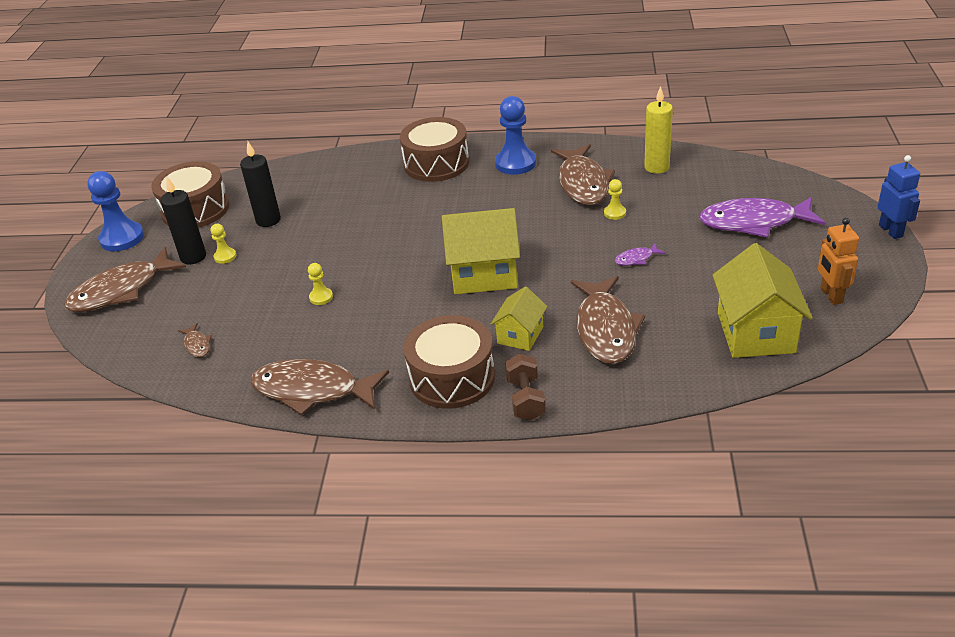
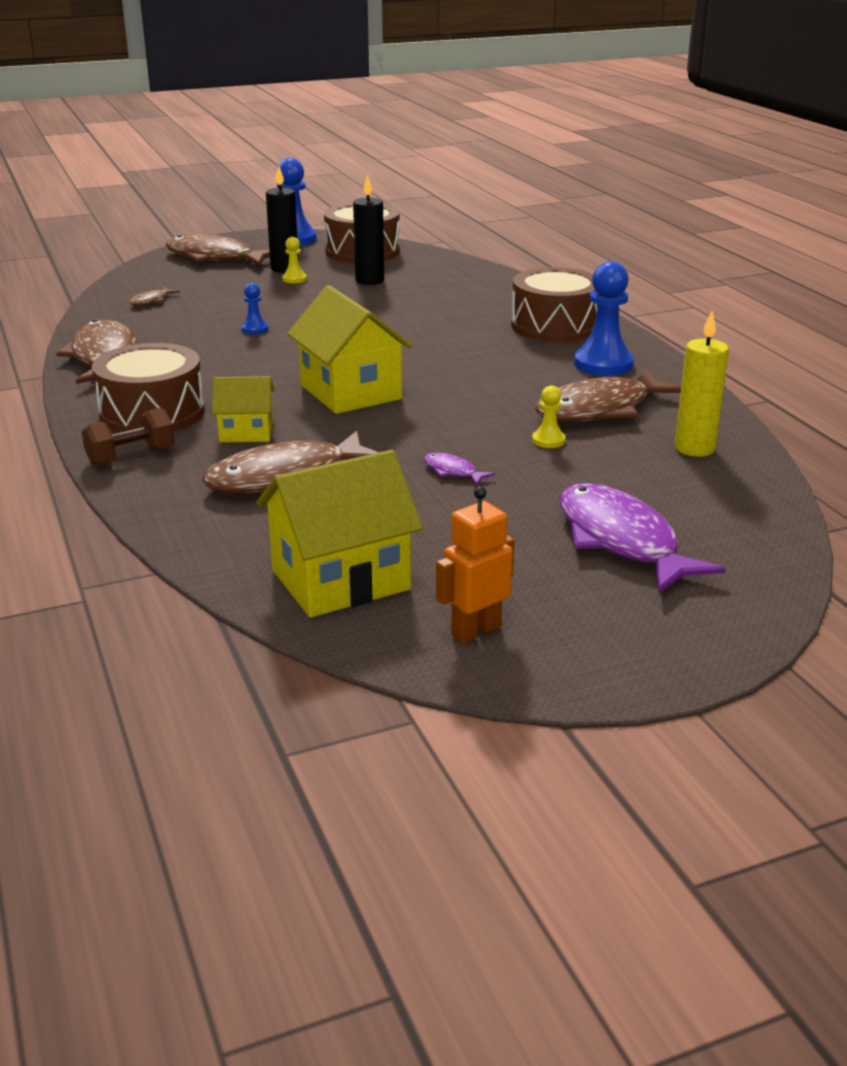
camera: 60 degrees right, 10 degrees down
yellow pawn [308,263,333,305] -> blue pawn [241,283,268,334]
blue robot [877,155,920,239] -> none

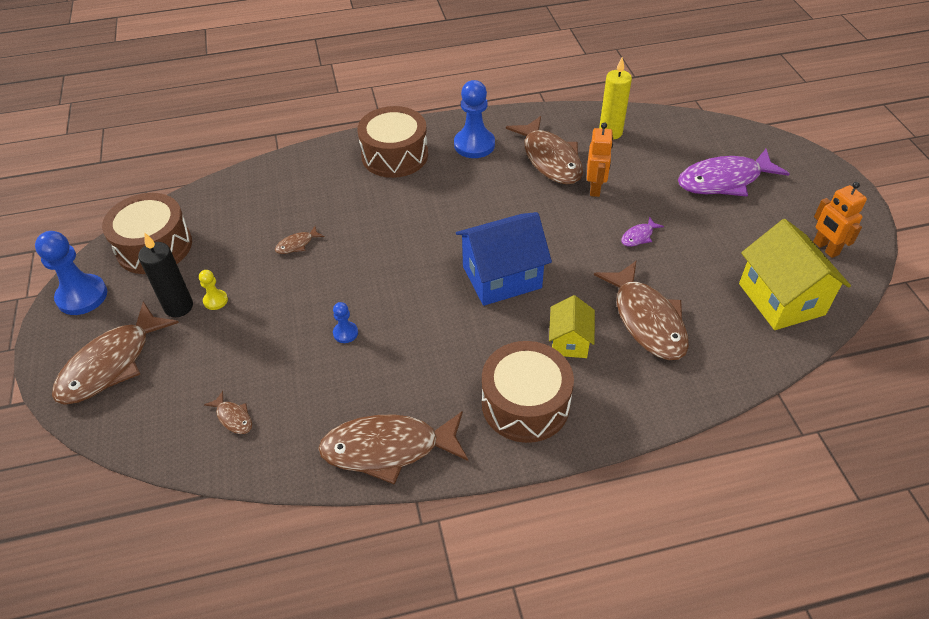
camera: 80 degrees left, 20 degrees up
brown dumbbell [82,408,175,466] -> none
yellow house [287,285,412,414] -> blue house [456,212,552,306]
black candle [353,174,384,285] -> none
yellow pawn [532,386,566,448] -> orange robot [587,122,613,197]
none -> brown fish [275,226,325,254]

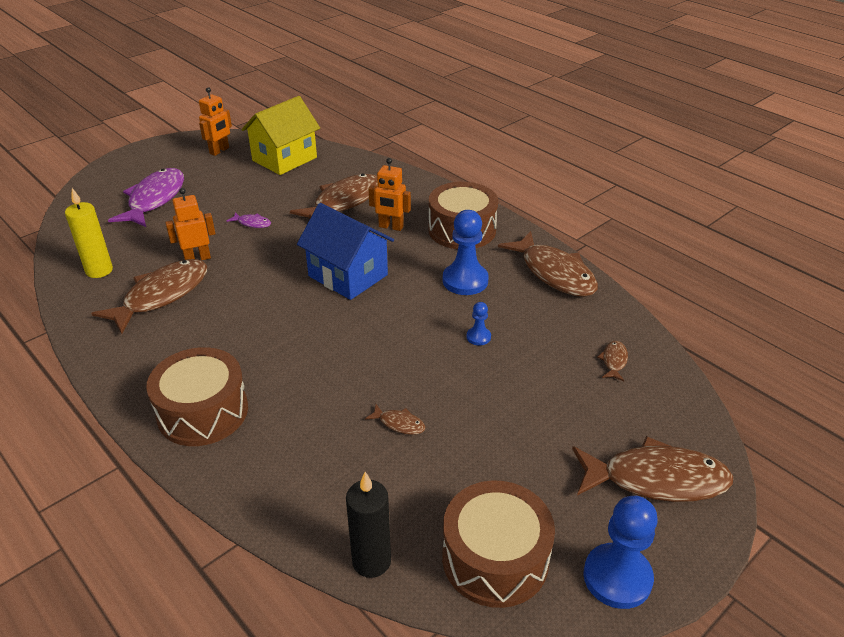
camera: 120 degrees left, 10 degrees down
black candle [138,233,193,317] -> black candle moved to [346,472,391,578]
yellow pawn [199,270,228,310] -> none
blue pawn [454,80,495,158] -> blue pawn moved to [443,210,489,295]
yellow house [549,295,595,358] -> orange robot [368,158,411,231]
purple fish [678,149,790,197] -> purple fish turned 120 degrees counterclockwise [108,168,184,227]

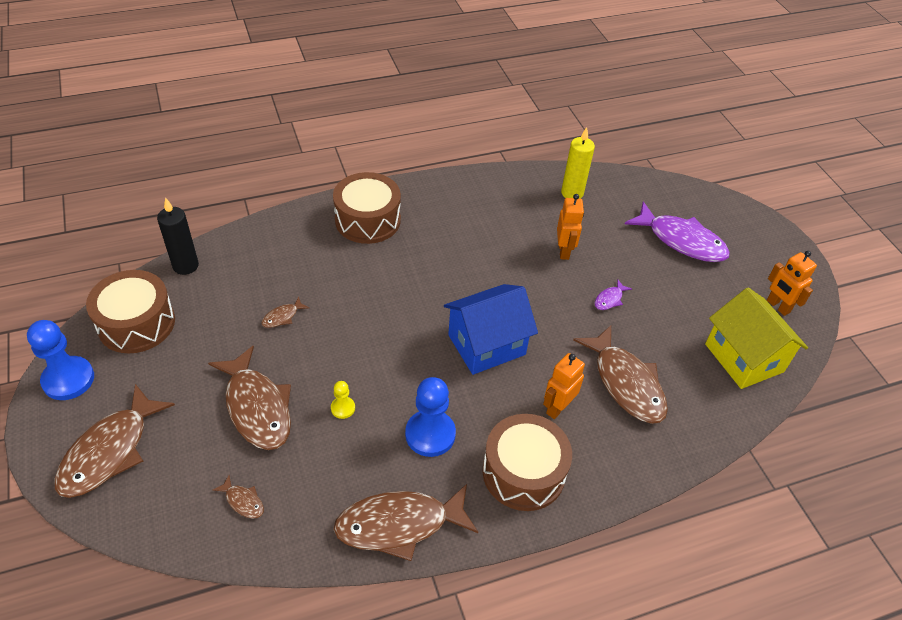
camera: 110 degrees right, 10 degrees up
brown fish [91,259,207,334] -> brown fish moved to [208,346,291,450]
blue pawn [466,302,491,346] -> yellow pawn [331,381,355,419]

